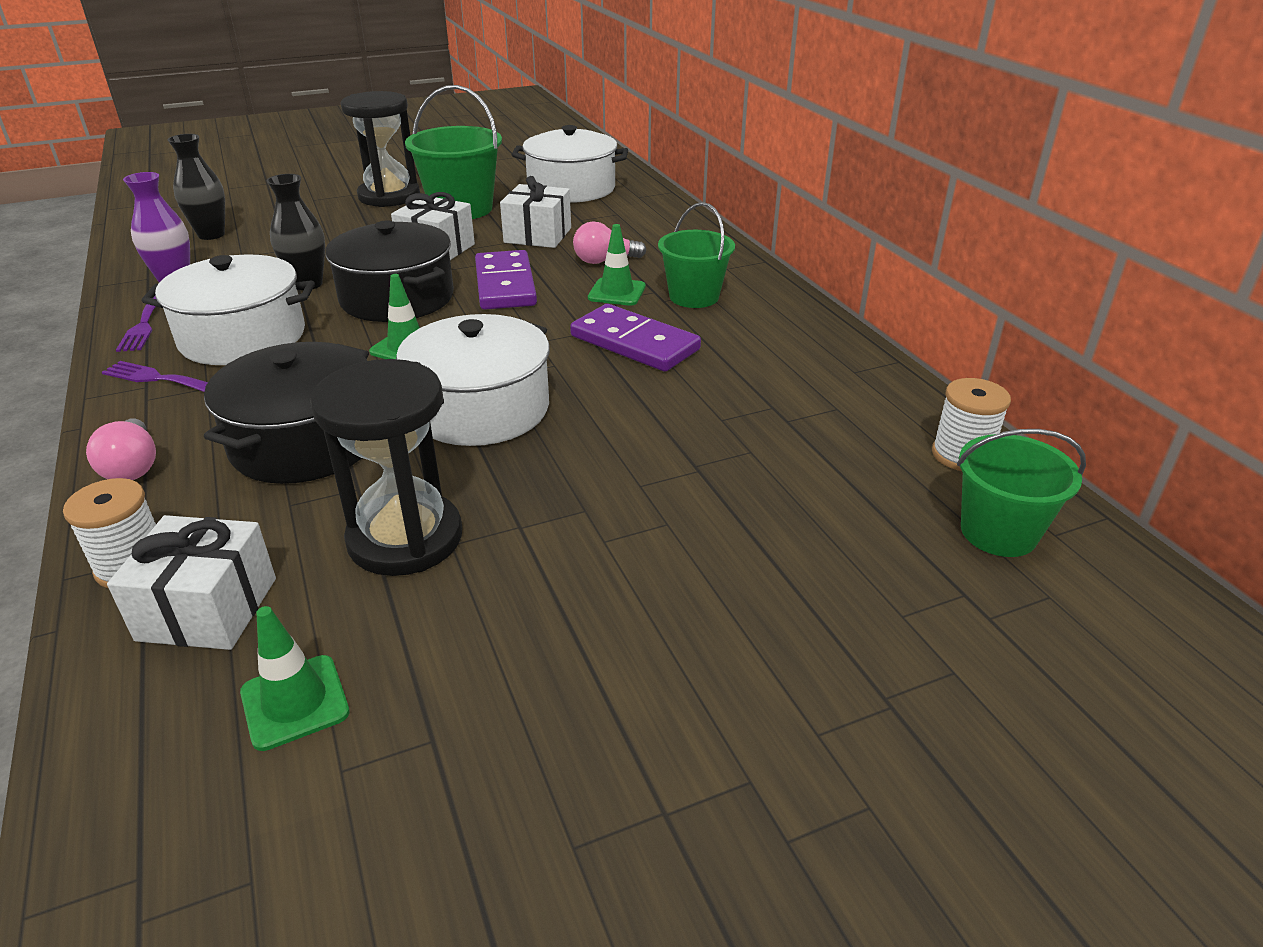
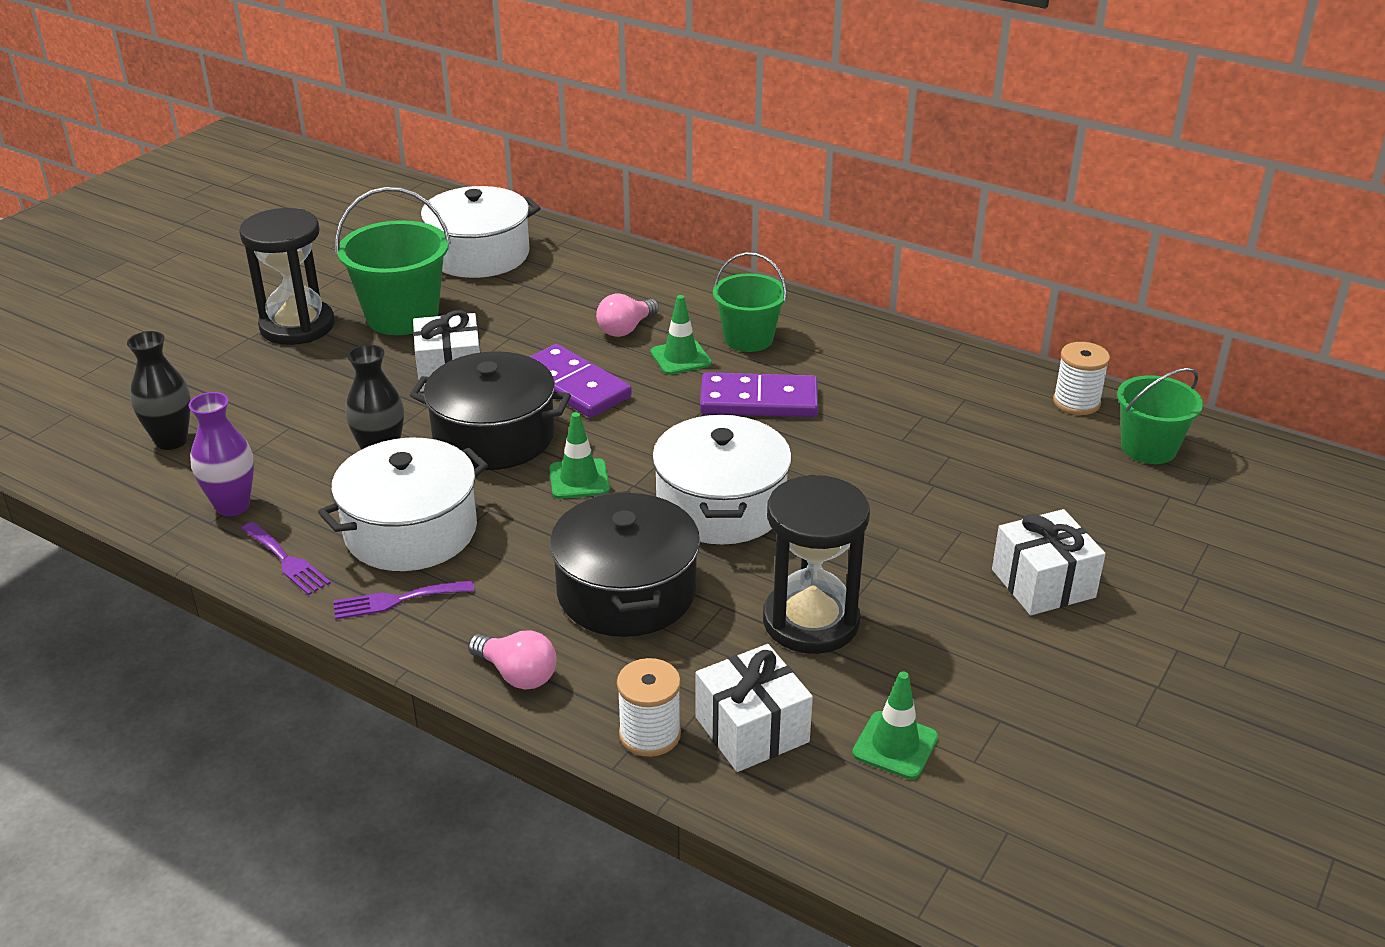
camera: 35 degrees left, 0 degrees up
white gift [500,176,571,248] -> white gift moved to [992,509,1106,615]

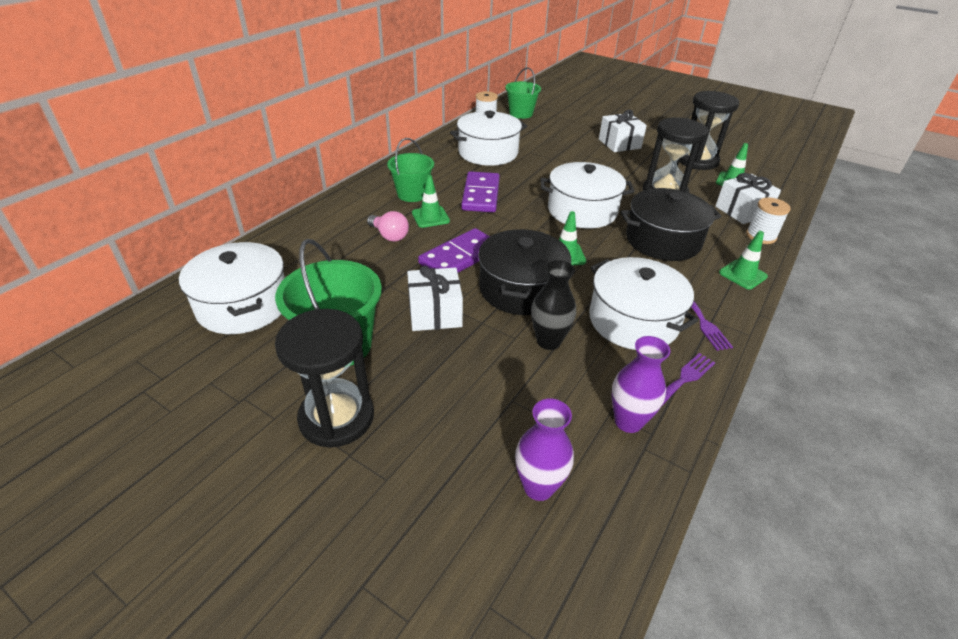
camera: 90 degrees left, 5 degrees up
black vase [127,331,191,450] -> purple vase [515,398,574,501]
pink light bulb [468,630,557,690] -> green traffic cone [719,231,768,289]
none -> white pot [450,111,527,166]
none -> black hourglass [679,91,739,170]

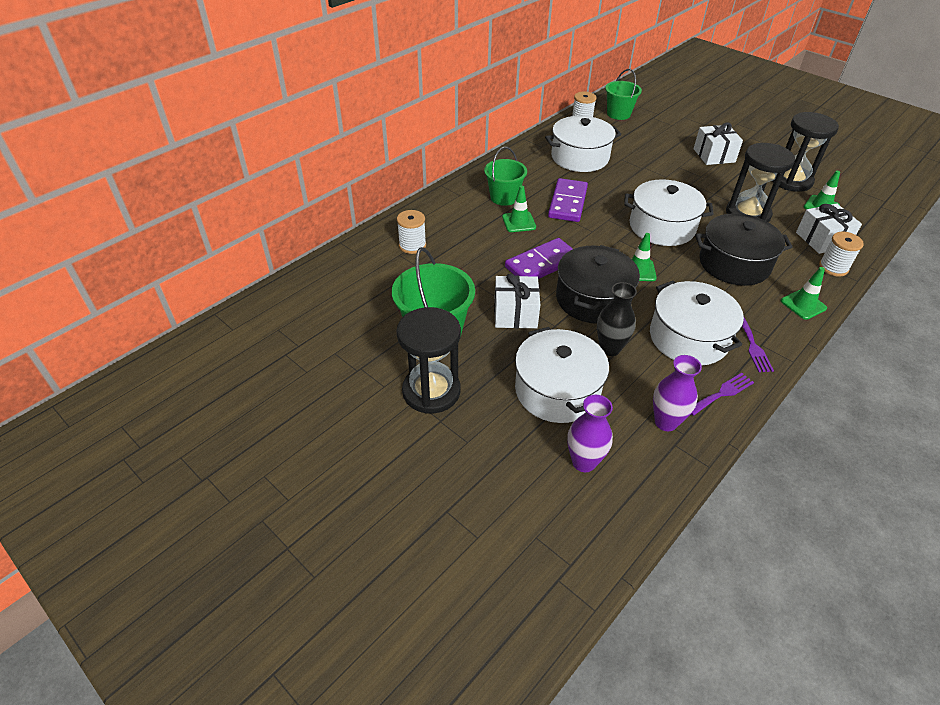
camera: 10 degrees right, 5 degrees up
white pot [179,242,285,334] -> white pot moved to [515,327,609,423]
pink light bulb [367,211,409,242] -> none
none -> white spool [397,210,426,254]

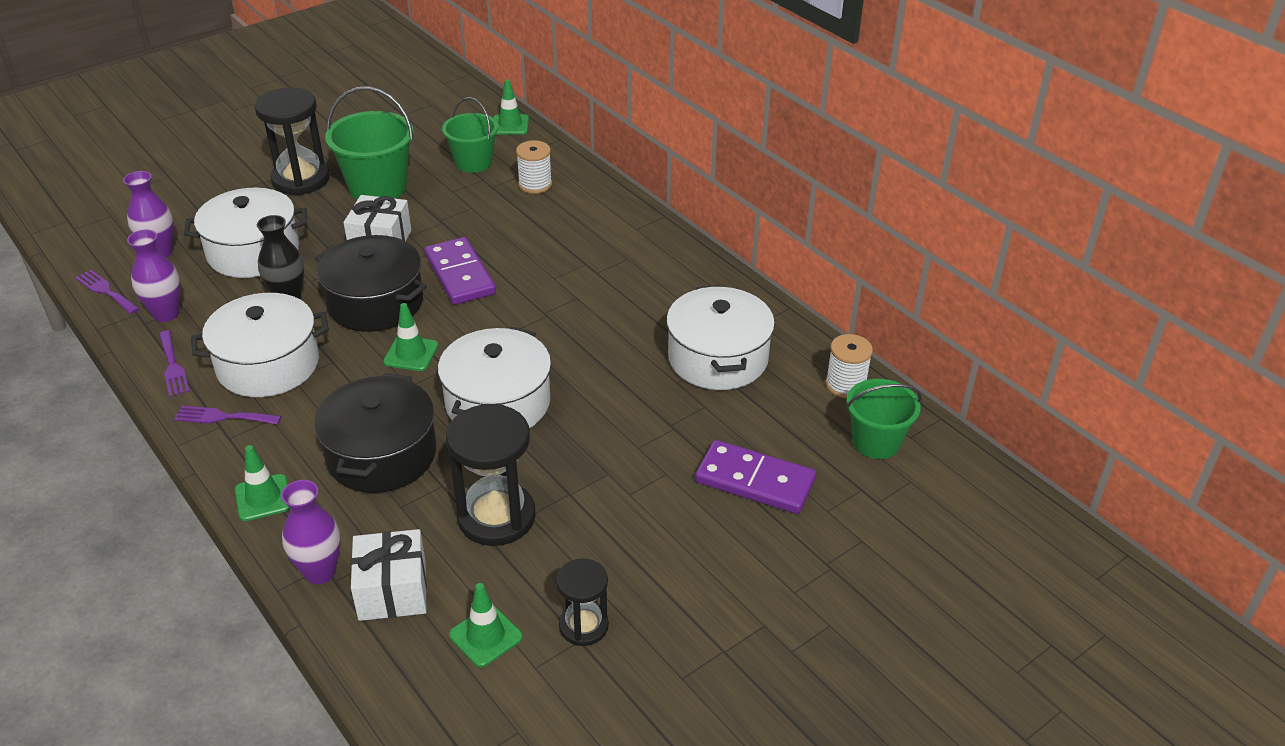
camera: 100 degrees right, 5 degrees down
green bucket [484,147,527,206] -> green bucket moved to [442,97,498,173]
green traffic cone [502,186,536,232] -> green traffic cone moved to [493,79,529,135]
purple domino [548,178,588,222] -> purple domino moved to [695,440,816,514]
white gift [694,122,743,165] -> none
black hourglass [772,112,839,192] -> black hourglass [556,558,609,646], size x0.58
white spool [819,232,864,276] -> purple vase [281,480,340,584]
none -> purple fork [75,270,140,314]

